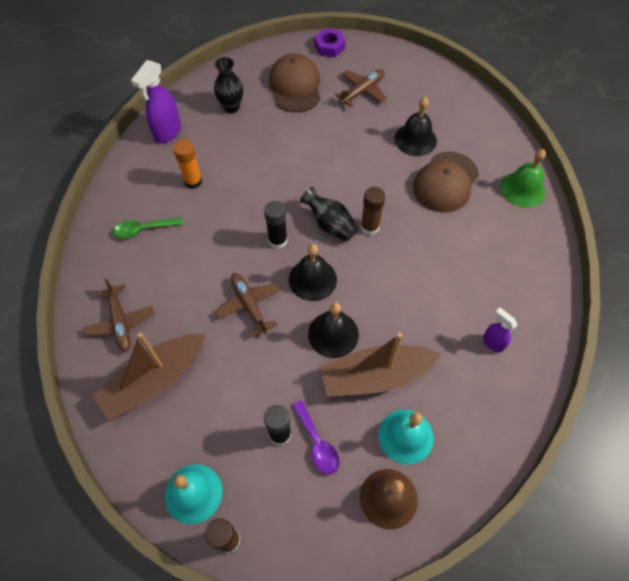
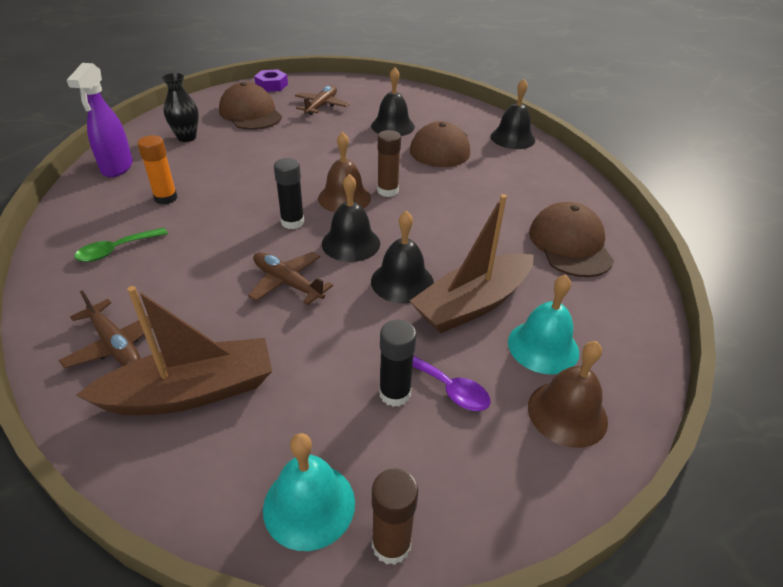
camera: 25 degrees left, 20 degrees down
brown boat [92,333,205,421] -> brown boat turned 135 degrees counterclockwise [76,286,272,415]
black vase [300,187,358,241] -> brown bell [318,132,371,212]
purple spray bottle [483,308,517,353] -> brown cap [529,202,614,277]
green bell [500,149,546,208] -> black bell [490,79,535,149]

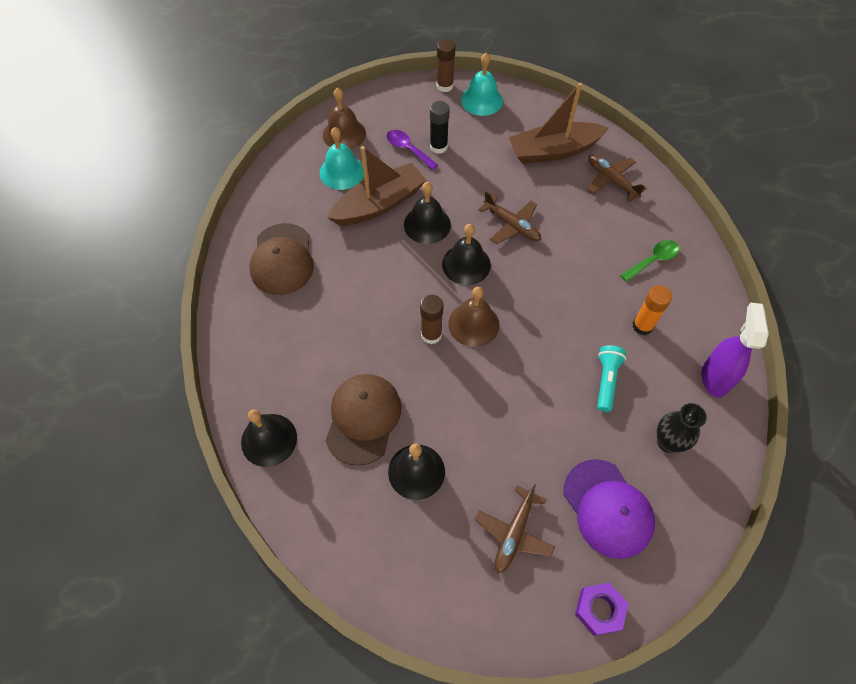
camera: 175 degrees left, 20 degrees up
brown cap [219,82,282,130] -> purple cap [563,459,655,559]
black glue stick [274,158,304,229] -> none
none -> turquoise flashlight [597,345,626,412]

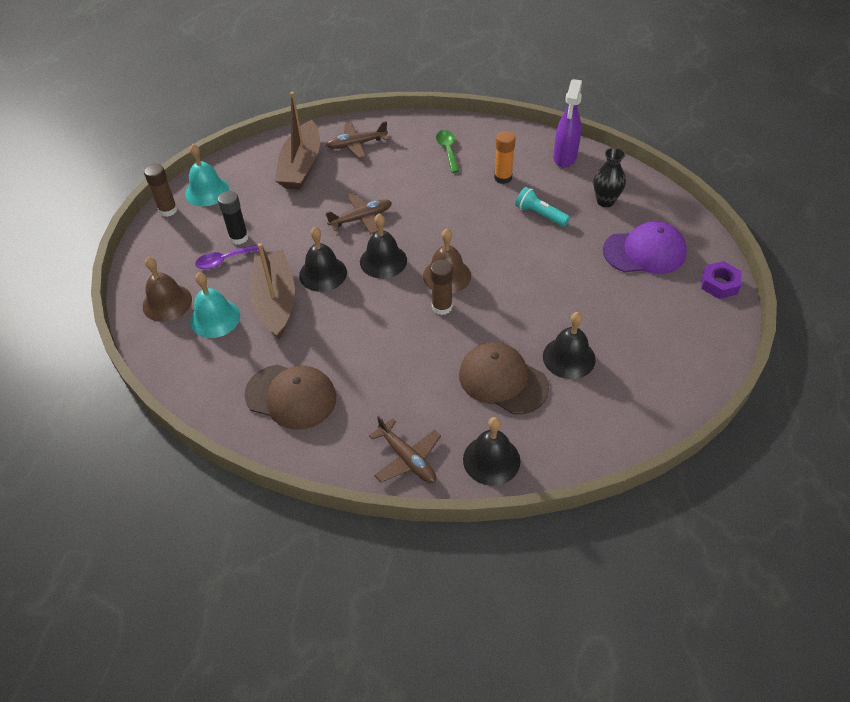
camera: 65 degrees left, 10 degrees down
brown plane [475,484,555,573] -> brown plane moved to [369,415,441,483]
purple spray bottle [702,303,769,397] -> purple spray bottle turned 105 degrees counterclockwise [554,79,582,168]

